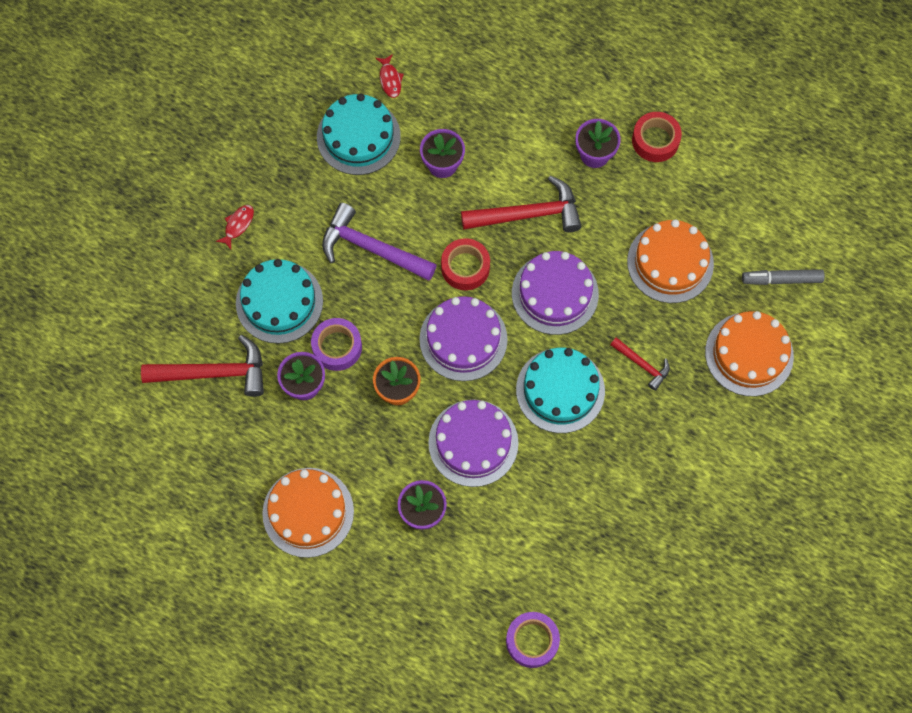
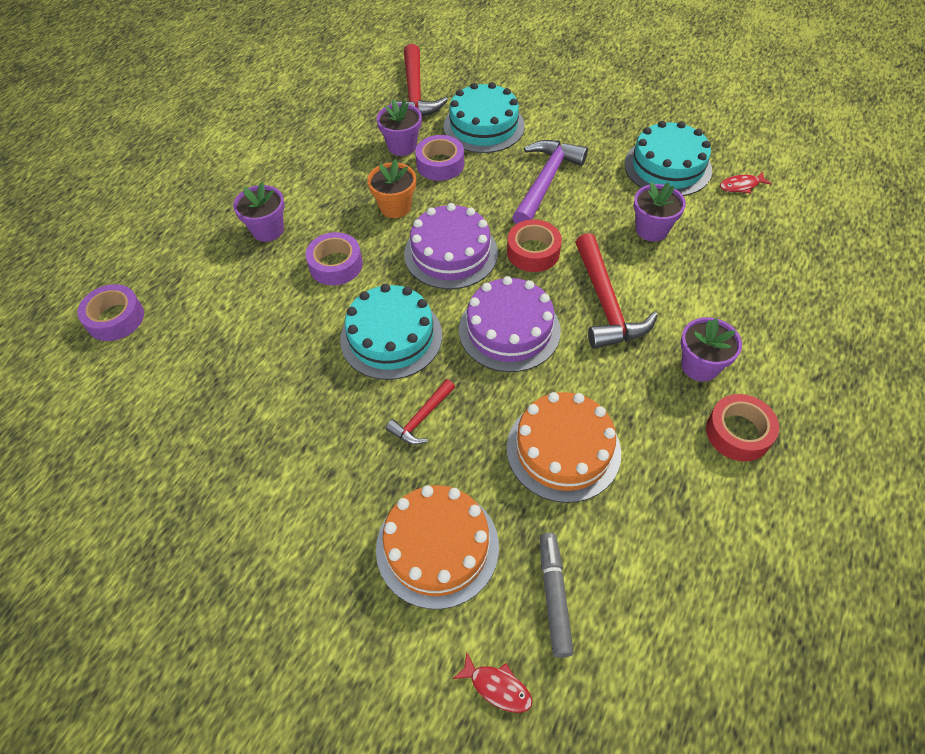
camera: 90 degrees right, 15 degrees down
red fish [216,205,254,249] -> red fish moved to [453,652,532,713]
orange cake [262,468,354,558] -> none
purple cake [428,400,519,487] -> purple tape [306,232,363,285]

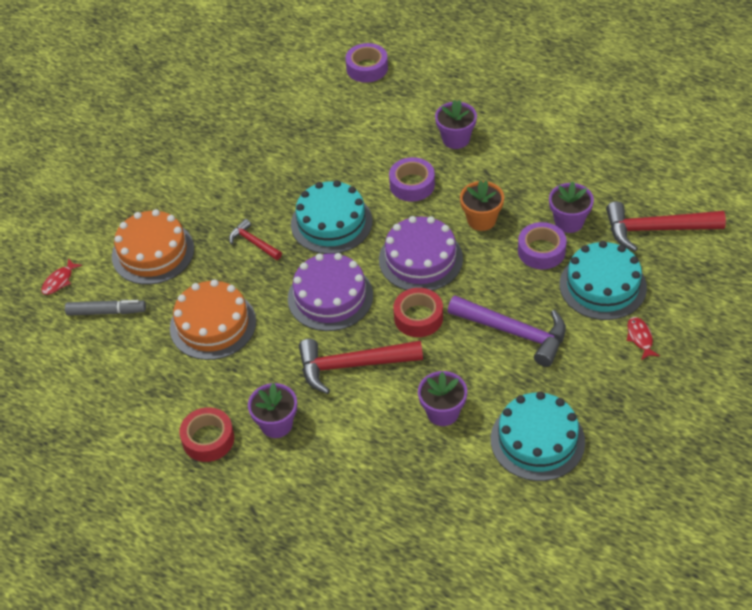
camera: 95 degrees right, 5 degrees down
red fish [720,172,772,194] -> red fish moved to [627,317,660,360]

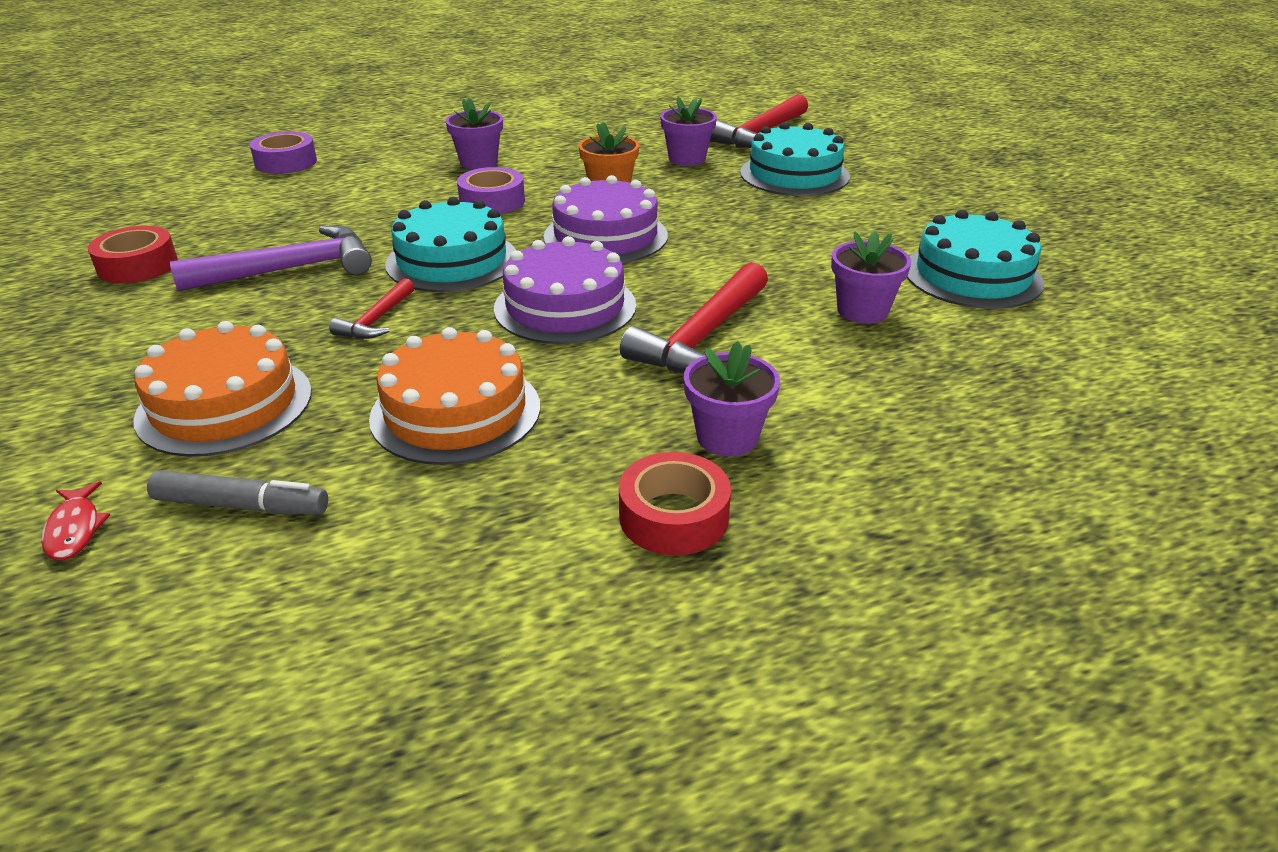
camera: 55 degrees left, 15 degrees down
grey marker [65,300,146,316] -> grey marker turned 60 degrees clockwise [147,470,328,515]
red hammer [229,219,282,260] -> red hammer turned 60 degrees counterclockwise [329,278,414,339]
red tape [393,288,443,337] -> red tape moved to [88,226,178,283]
purple hammer [448,296,566,367] -> purple hammer moved to [170,226,372,291]
purple tape [518,222,567,269] -> none
red fish [627,317,660,360] -> none

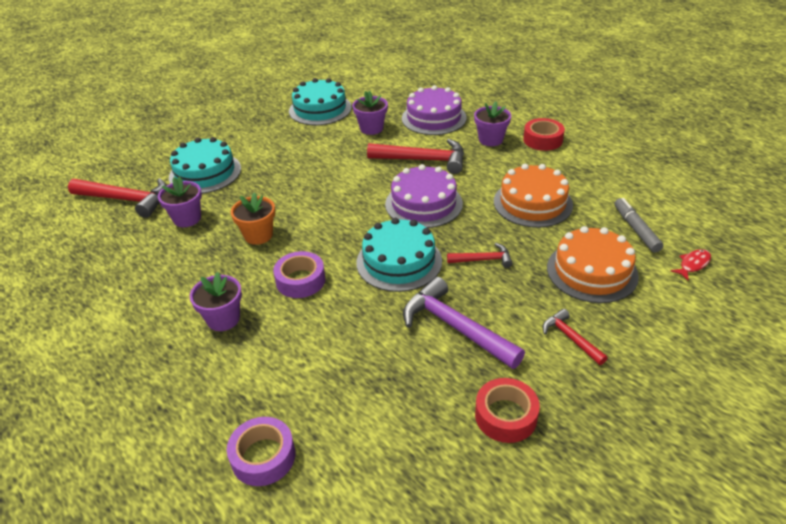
camera: 110 degrees left, 5 degrees up
purple cake [543,175,668,263] -> purple cake moved to [402,85,467,135]
none -> red hammer [543,309,608,365]

